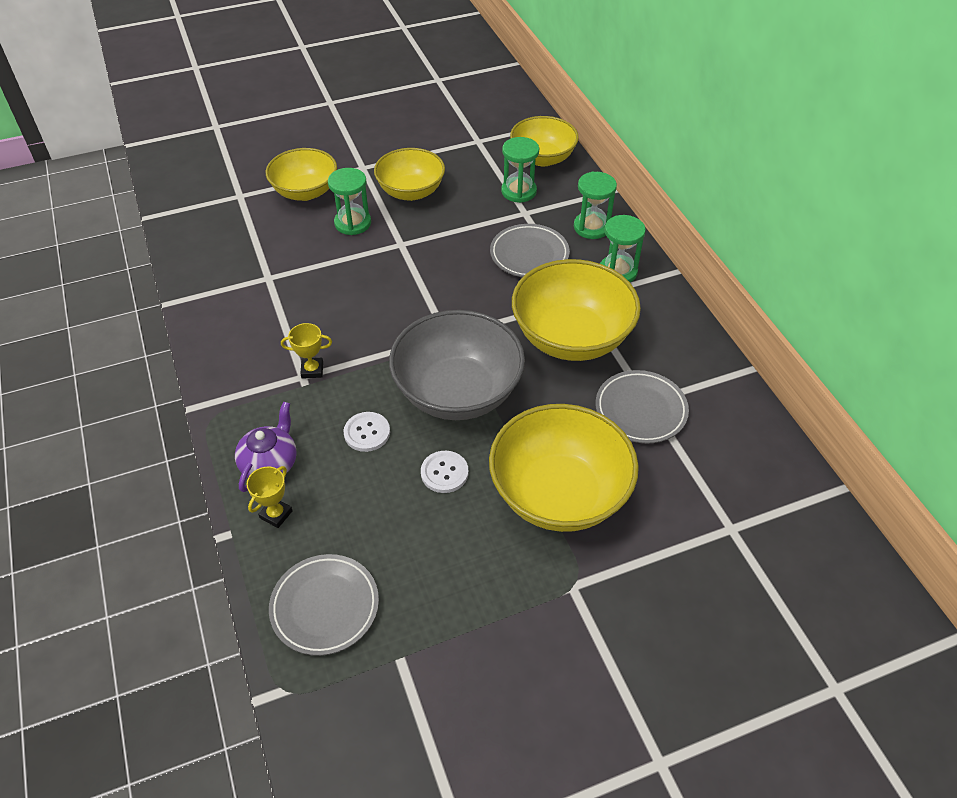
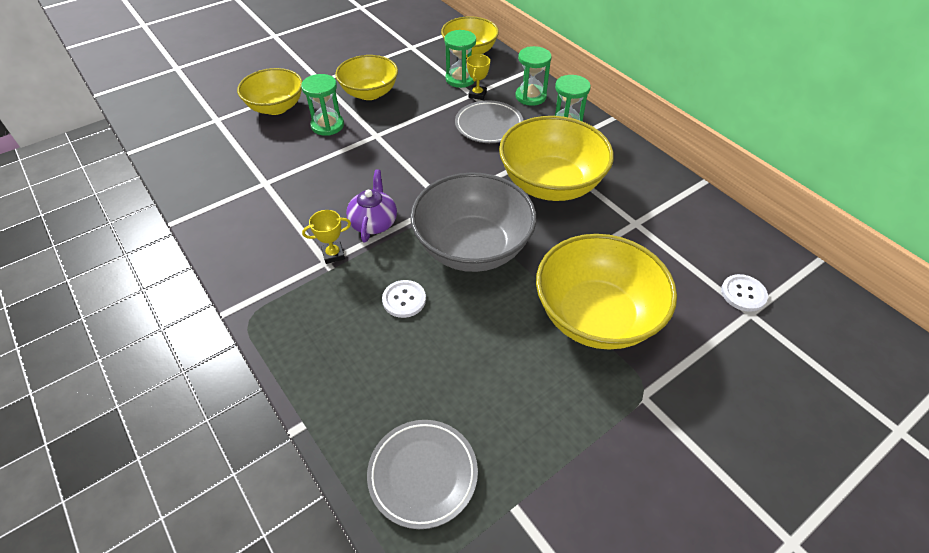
camera: 15 degrees left, 0 degrees up
purple teapot [235,402,297,492] -> purple teapot moved to [346,169,397,242]
yellow trophy [246,466,293,528] -> yellow trophy moved to [466,54,490,100]
white button [421,451,468,493] -> white button moved to [721,274,768,312]
grey plate [596,370,689,443] -> none

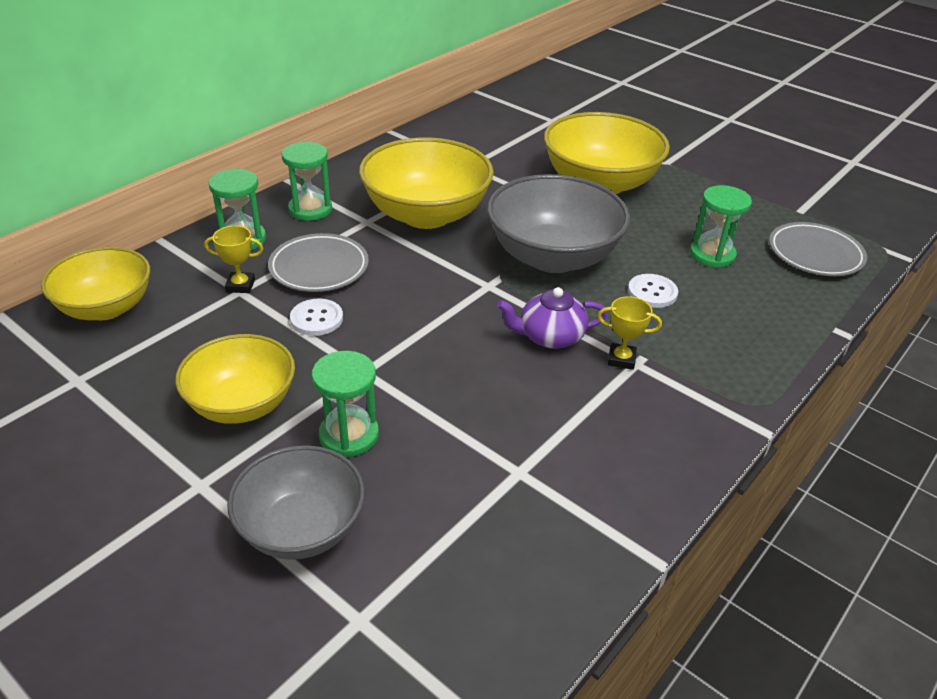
camera: 105 degrees left, 10 degrees down
yellow bowl [237,68,302,115] -> grey bowl [227,445,365,560]
yellow trophy [302,210,351,264] -> yellow trophy turned 45 degrees counterclockwise [597,296,662,370]
green hourglass [444,30,476,88] -> green hourglass moved to [690,185,752,268]
white button [721,274,768,312] -> white button moved to [290,299,343,336]

